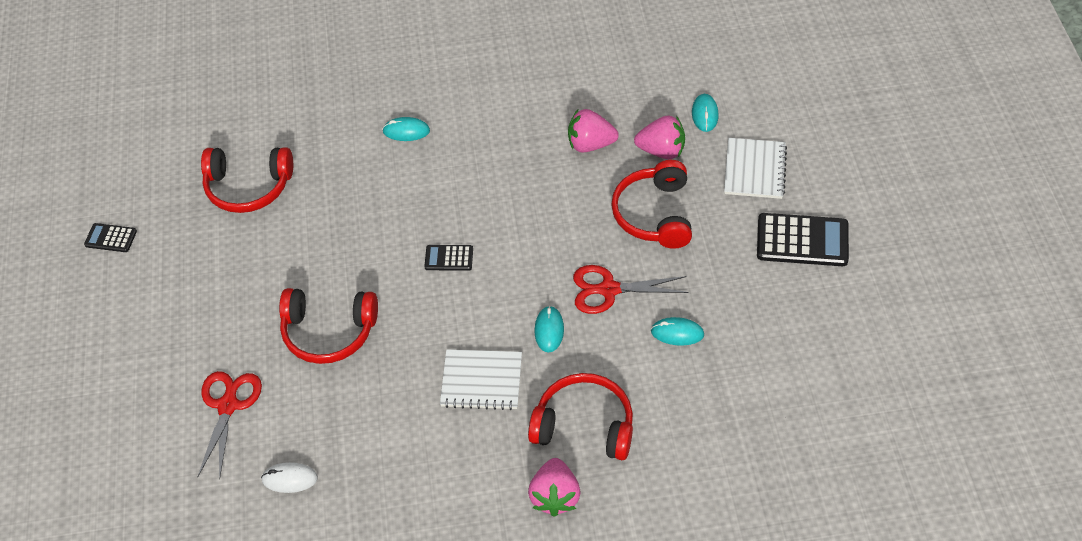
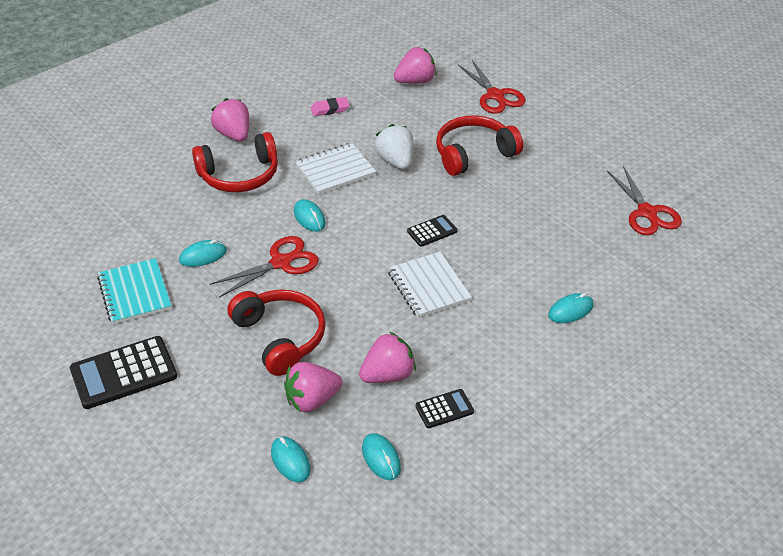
camera: 145 degrees right, 10 degrees down
black calculator [84,223,137,252] -> black calculator moved to [415,389,474,428]
red headphones [201,147,293,213] -> red scissors [607,166,682,235]
white mouse [261,462,318,493] -> pink strawberry [394,47,437,84]
white notebook [724,138,787,199] -> white notebook moved to [388,252,472,318]
none -> turquoise notebook [97,258,172,324]
none -> pink eraser [311,97,350,116]
none -> turquoise mouse [362,433,401,480]
none -> white strawberry [374,124,414,170]

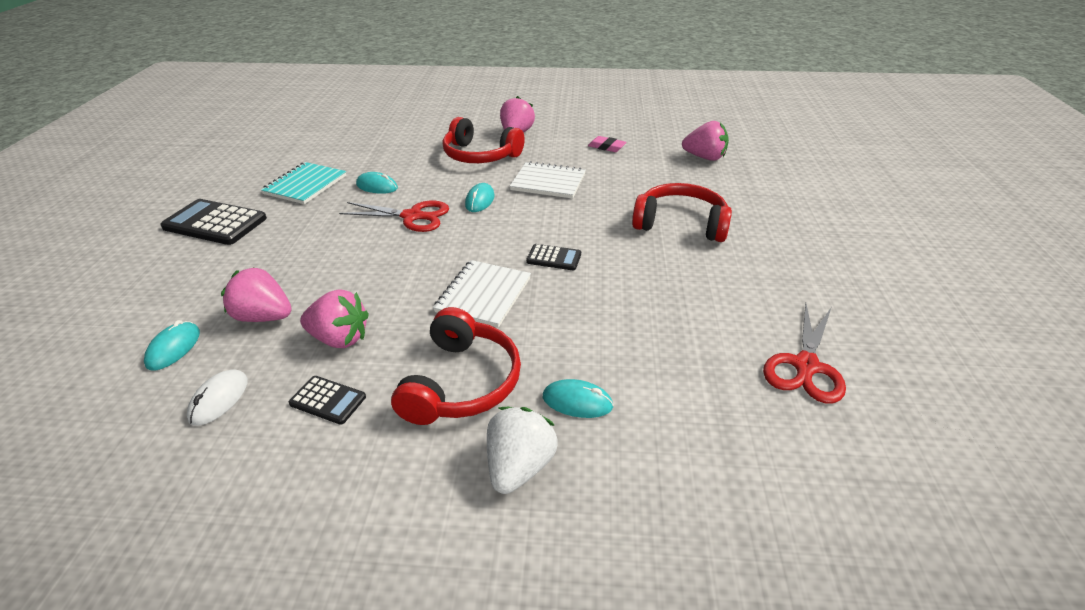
camera: 45 degrees right, 5 degrees down
red headphones [227,289,326,376] -> red headphones moved to [391,307,521,425]
turquoise mouse [362,433,401,480] -> white mouse [187,369,248,426]
white strawberry [374,124,414,170] -> white strawberry moved to [487,407,558,494]
red scissors [458,60,526,114] -> none

